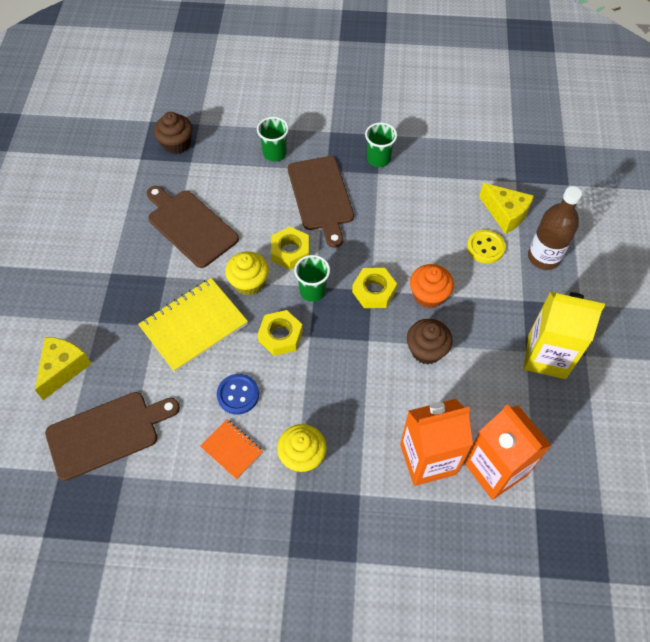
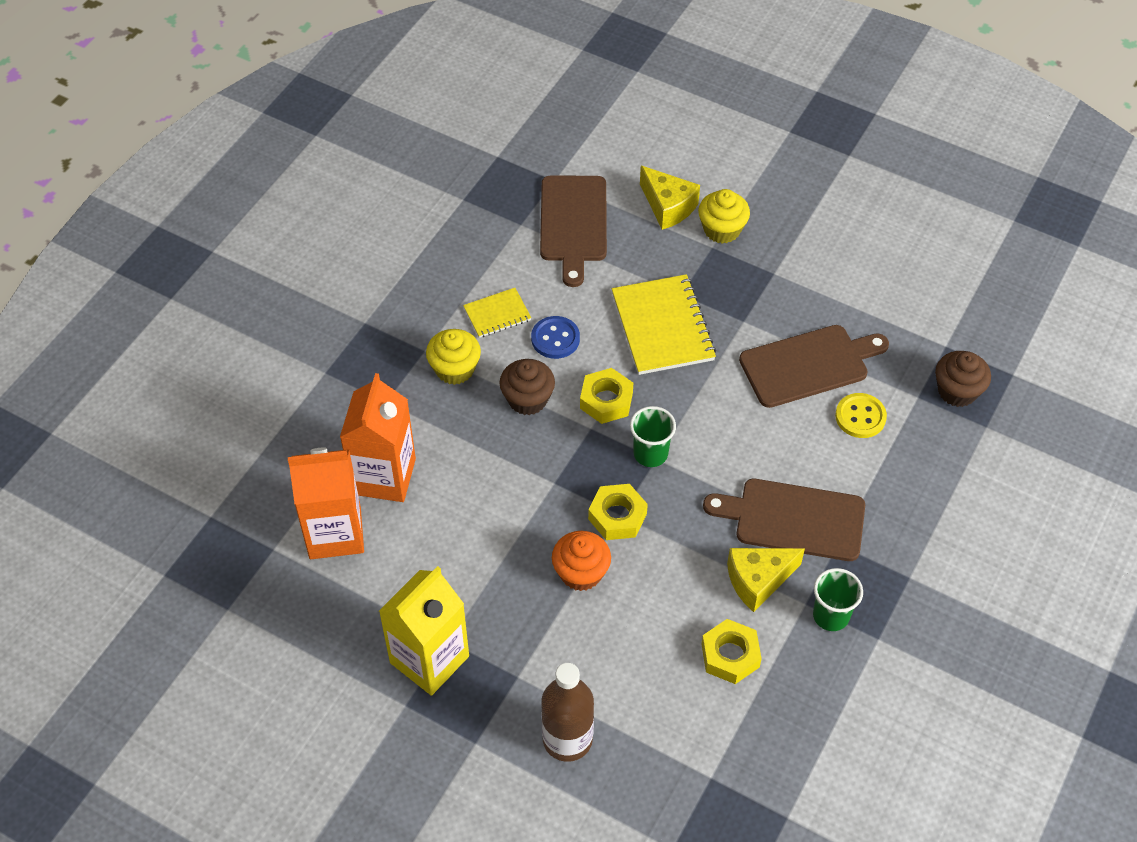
camera: 115 degrees right, 5 degrees down
orange notebook [200,420,263,480] -> yellow notebook [463,288,531,338]
yellow cupcake [225,251,269,295] -> yellow cupcake moved to [698,189,750,244]
green cup [257,117,289,162] -> none
yellow nut [271,227,309,270] -> yellow nut moved to [701,619,762,684]
brown cupcake [407,319,453,364] -> brown cupcake moved to [499,359,555,415]
yellow button [467,230,506,263] -> yellow button moved to [835,393,887,438]
yellow cheese [479,183,534,234] -> yellow cheese moved to [727,548,805,612]

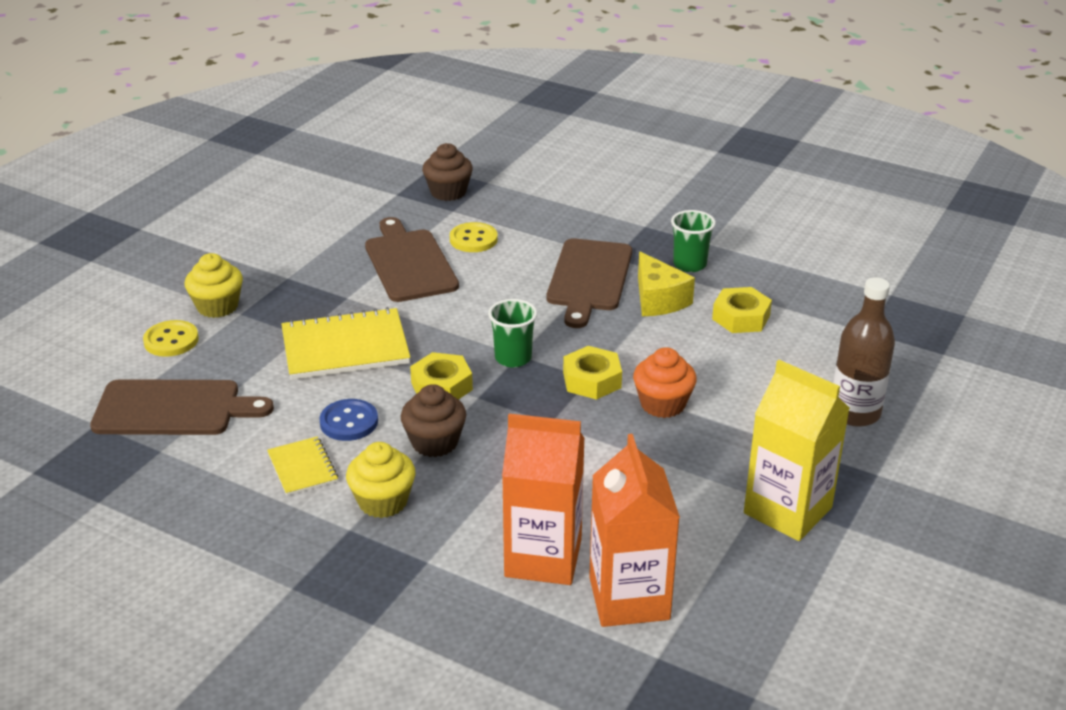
camera: 90 degrees left, 20 degrees down
yellow cheese [640,166,700,230] -> yellow button [143,320,199,357]

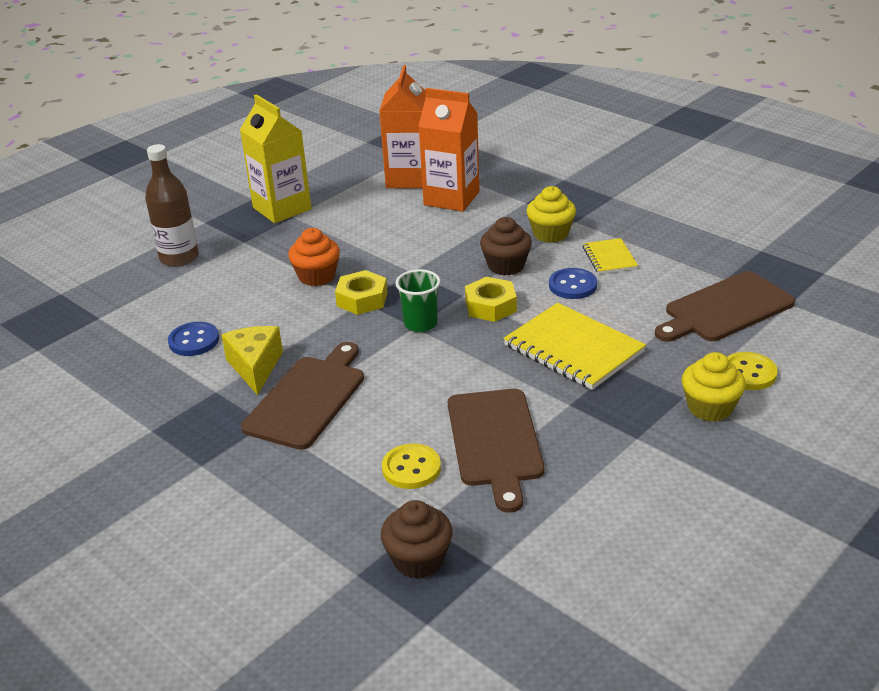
camera: 165 degrees left, 0 degrees up
brown cutting board [90,379,274,435] -> brown cutting board turned 45 degrees counterclockwise [655,271,795,342]
yellow notebook [281,307,411,380] -> yellow notebook turned 45 degrees clockwise [503,303,646,390]
green cup [671,210,716,272] -> none
yellow nut [712,287,772,333] -> blue button [168,322,219,356]

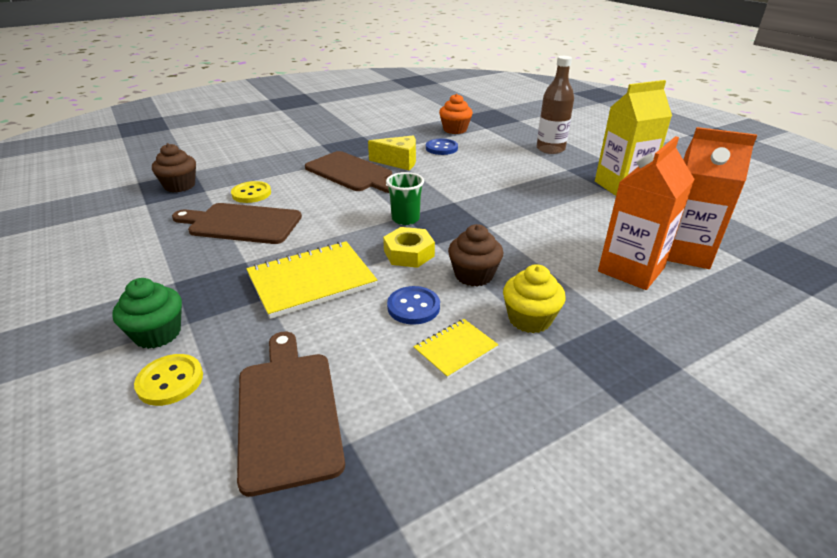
camera: 105 degrees right, 0 degrees up
orange cupcake [288,228,340,286] -> orange cupcake moved to [439,94,473,134]
yellow nut [335,270,388,315] -> none
yellow notebook [583,238,638,274] -> yellow notebook turned 45 degrees counterclockwise [414,319,499,379]
yellow cupcake [682,352,746,422] -> green cupcake [112,278,182,349]

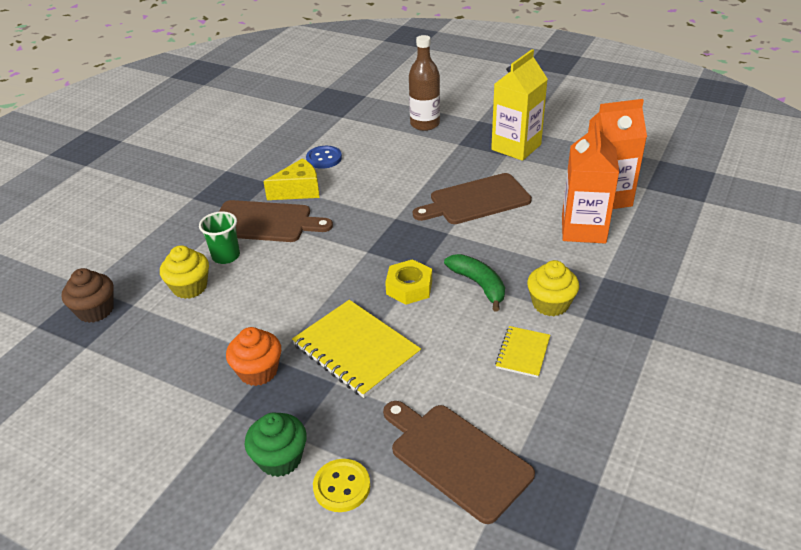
camera: 30 degrees left, 5 degrees up
brown cutting board [172,203,302,244] -> brown cutting board moved to [413,173,532,224]
yellow button [231,181,271,203] -> yellow cupcake [160,245,209,299]
yellow notebook [246,241,377,319] -> yellow notebook turned 75 degrees counterclockwise [292,300,421,398]
green cup [386,172,424,225] -> green cup moved to [199,211,240,264]
blue button [387,286,440,325] -> none
orange cupcake [439,94,473,134] -> orange cupcake moved to [226,327,281,386]
brown cupcake [448,224,503,287] -> green banana [444,254,505,312]

